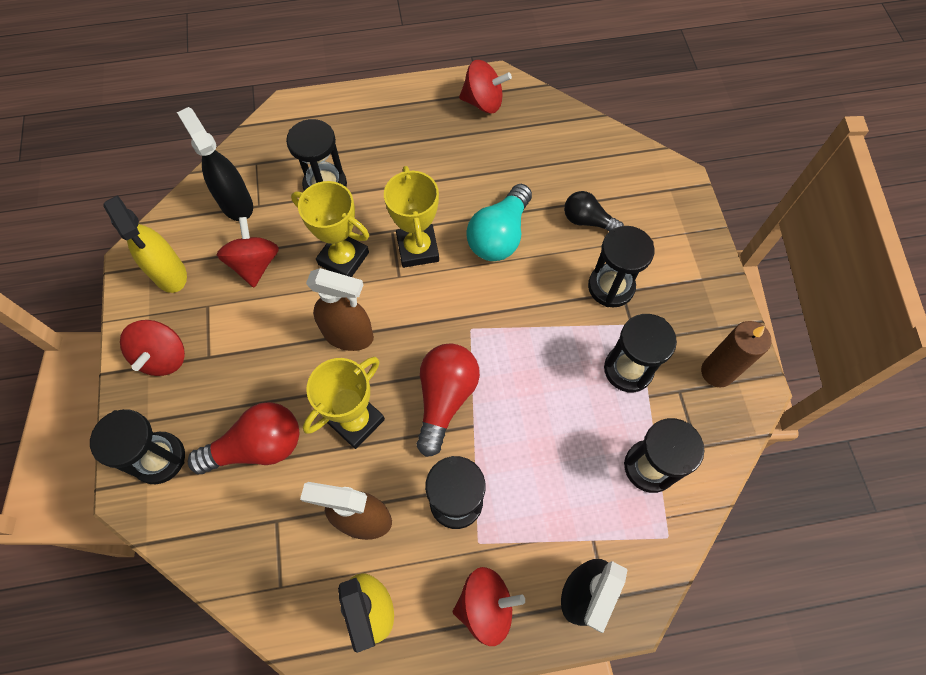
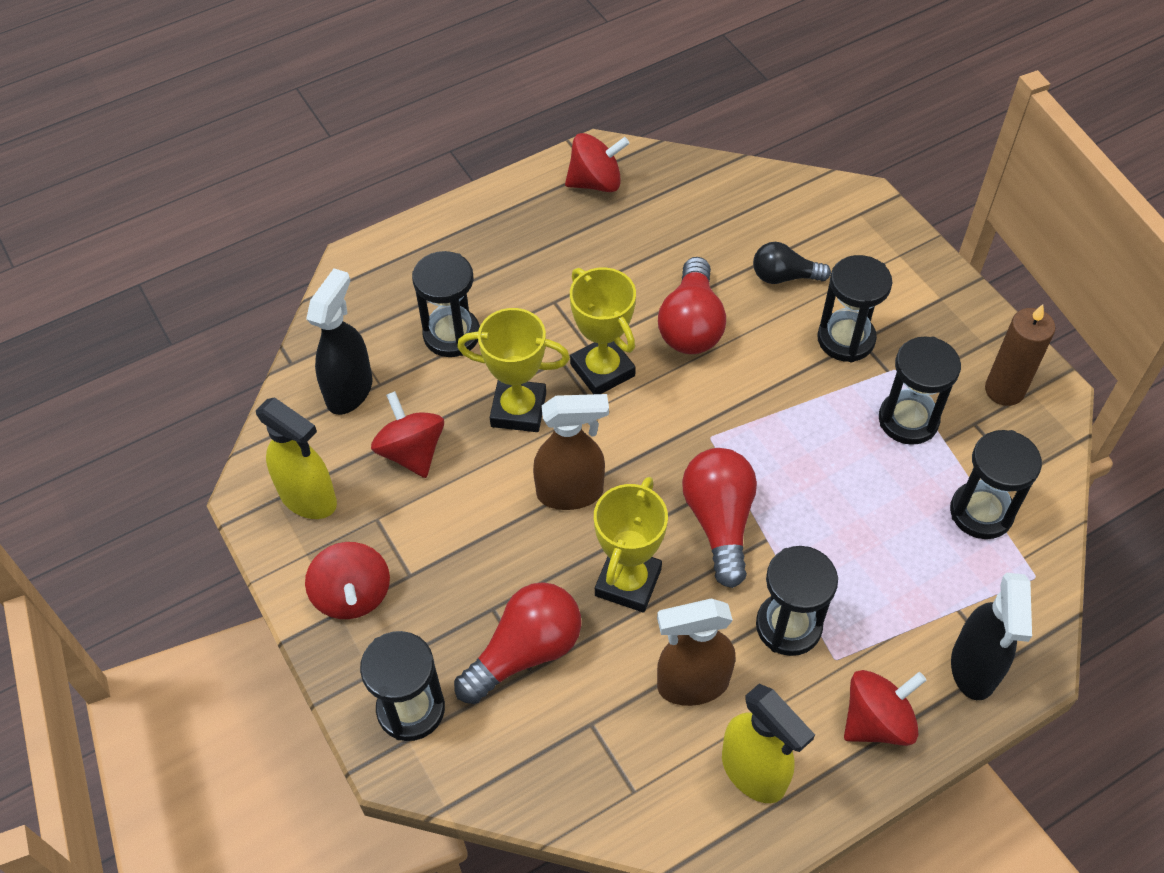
camera: 20 degrees left, 10 degrees down
black spray bottle [177,107,253,221] -> black spray bottle turned 75 degrees clockwise [306,268,373,415]
turquoise light bulb [466,184,532,261] -> red light bulb [658,257,726,354]

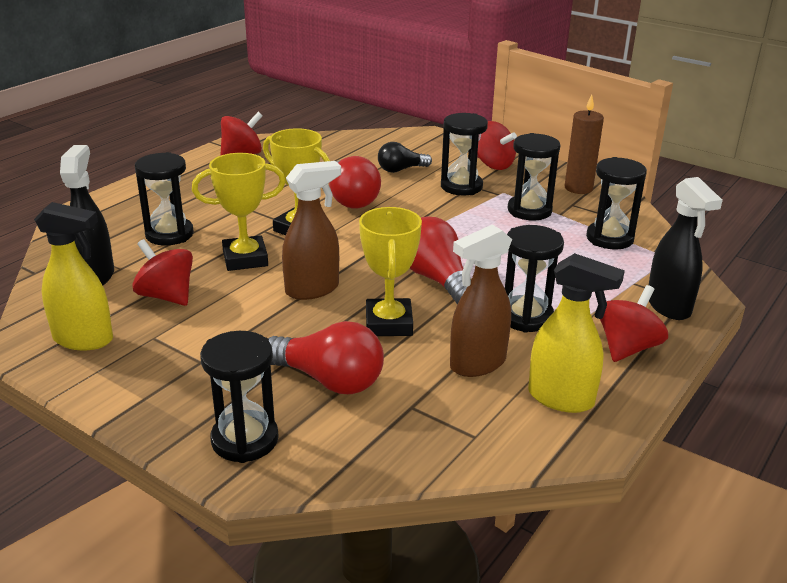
camera: 25 degrees left, 25 degrees down
red spinning top [305,542,390,619] -> red spinning top moved to [477,121,517,170]
red light bulb [454,582,581,704] -> red light bulb turned 90 degrees clockwise [268,321,384,394]

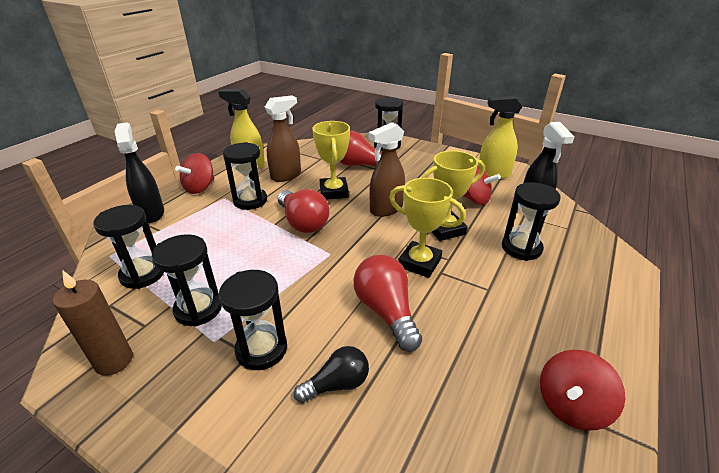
camera: 175 degrees right, 5 degrees up
red spinning top [477,121,517,170] -> none

